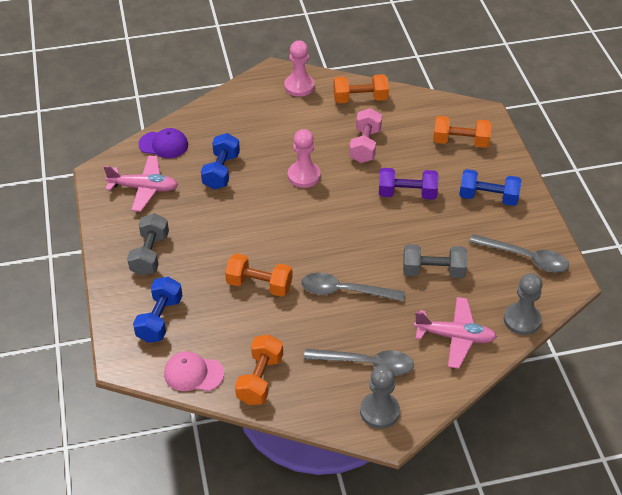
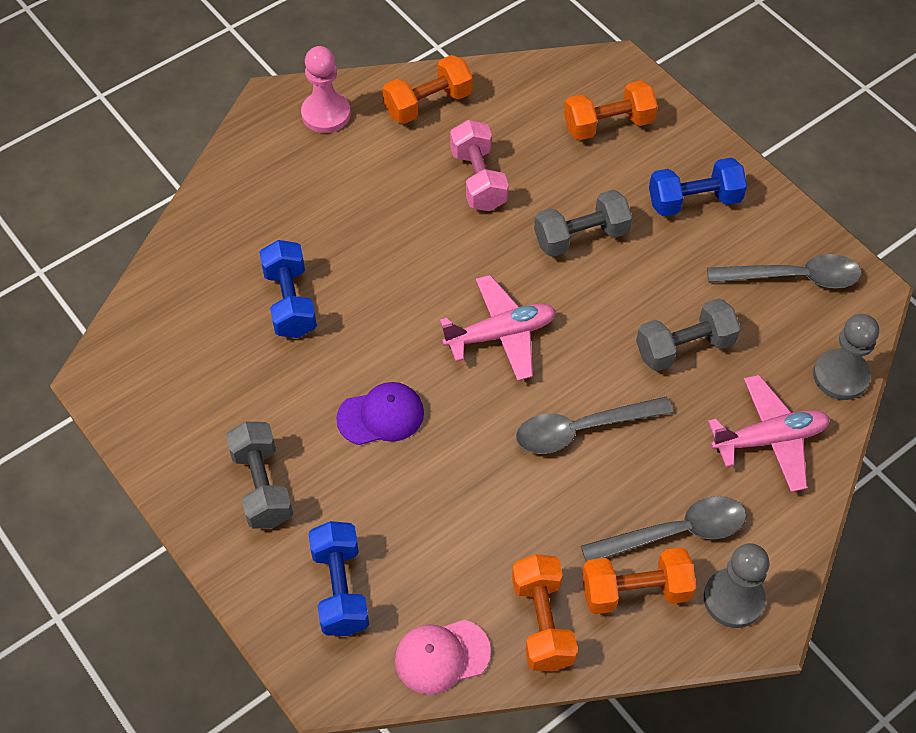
camera: 25 degrees left, 10 degrees up
pink plane [104,155,178,212] -> pink plane moved to [440,275,556,381]
purple cap [138,128,188,158] -> purple cap moved to [336,382,424,445]
orange dumbbell [225,253,293,297] -> orange dumbbell moved to [582,547,696,614]
pink pawn [288,129,320,188] -> none
purple dumbbell [379,168,439,200] -> grey dumbbell [534,190,632,257]

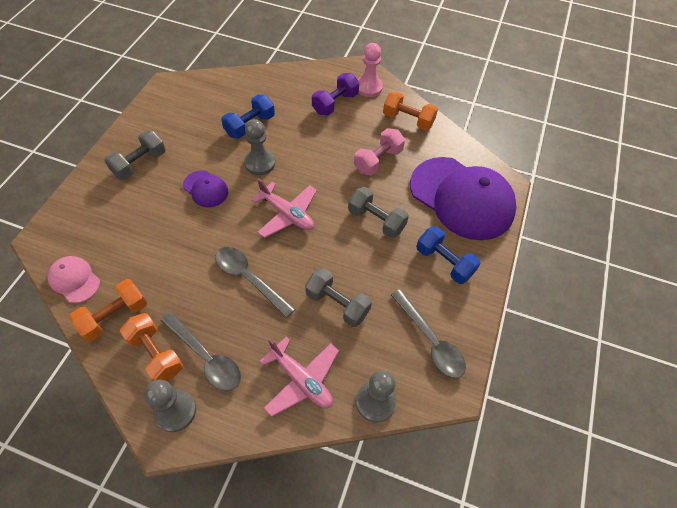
camera: 55 degrees right, 0 degrees up
blue dumbbell [308,521,369,636] -> none
orange dumbbell [564,80,658,140] -> purple cap [410,157,517,240]
none -> grey pawn [244,119,275,175]
none -> purple dumbbell [312,73,359,115]

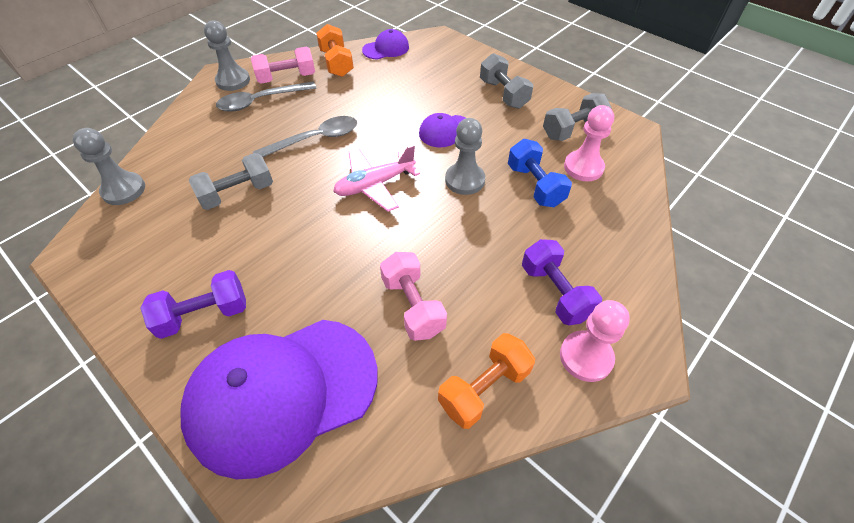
camera: 115 degrees right, 5 degrees down
pink cap [47,256,100,303] -> purple cap [362,29,409,60]
orange dumbbell [120,313,183,381] -> pink dumbbell [251,47,315,84]
pink plane [259,336,339,416] -> none
grey dumbbell [348,187,409,238] -> grey dumbbell moved to [543,93,612,141]
grey spoon [391,289,466,378] -> none
blue dumbbell [416,226,480,284] -> purple dumbbell [140,270,246,339]
none -> pink pawn [564,105,614,181]

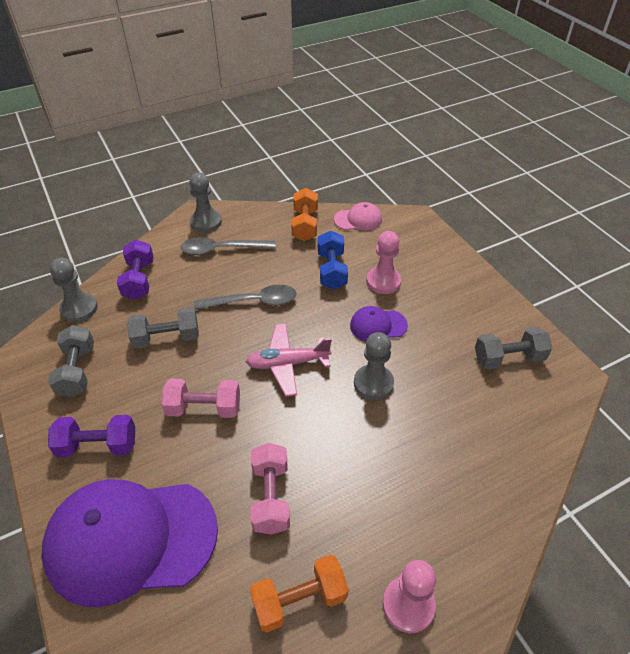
camera: 20 degrees right, 5 degrees down
pink dumbbell [251,47,315,84] -> pink dumbbell moved to [161,379,240,418]
purple cap [362,29,409,60] -> pink cap [334,202,382,231]
grey dumbbell [480,53,533,109] -> grey dumbbell moved to [48,325,94,397]
blue dumbbell [508,139,572,207] -> blue dumbbell moved to [318,231,348,290]
purple dumbbell [522,239,602,325] -> purple dumbbell moved to [117,240,154,300]
pink pawn [564,105,614,181] -> pink pawn moved to [367,231,401,294]

